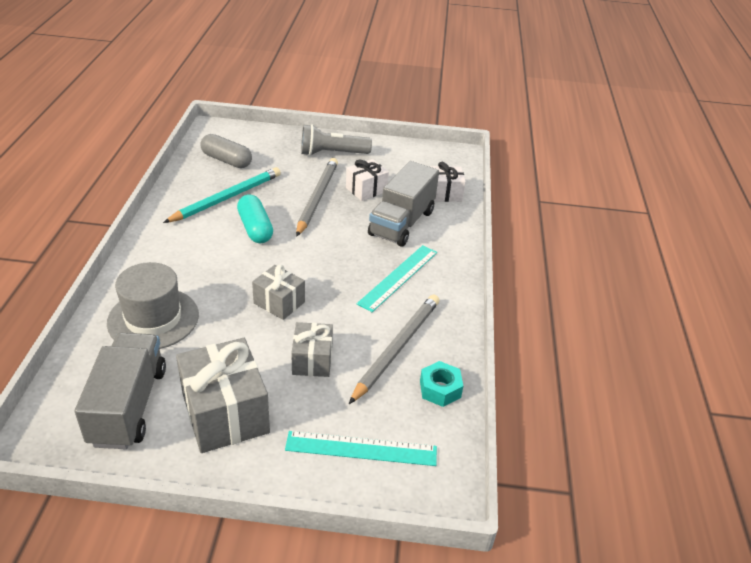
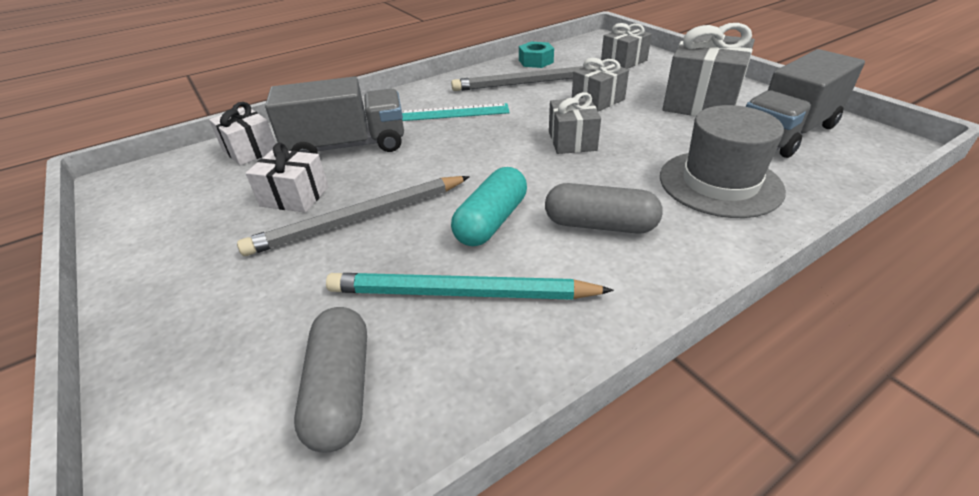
camera: 125 degrees left, 0 degrees up
turquoise ruler [285,431,437,466] -> grey gift [601,23,652,69]
grey flashlight [301,124,372,156] -> none
none -> grey capsule [545,183,663,234]

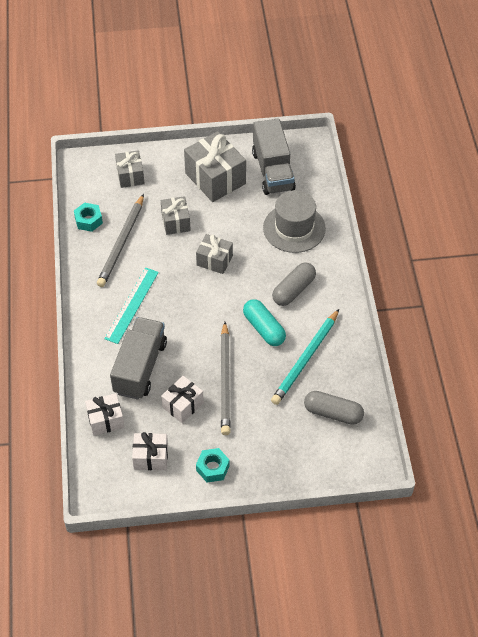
camera: 65 degrees left, 15 degrees up
none -> white gift [132,432,168,470]
none -> turquoise nut [196,448,230,483]

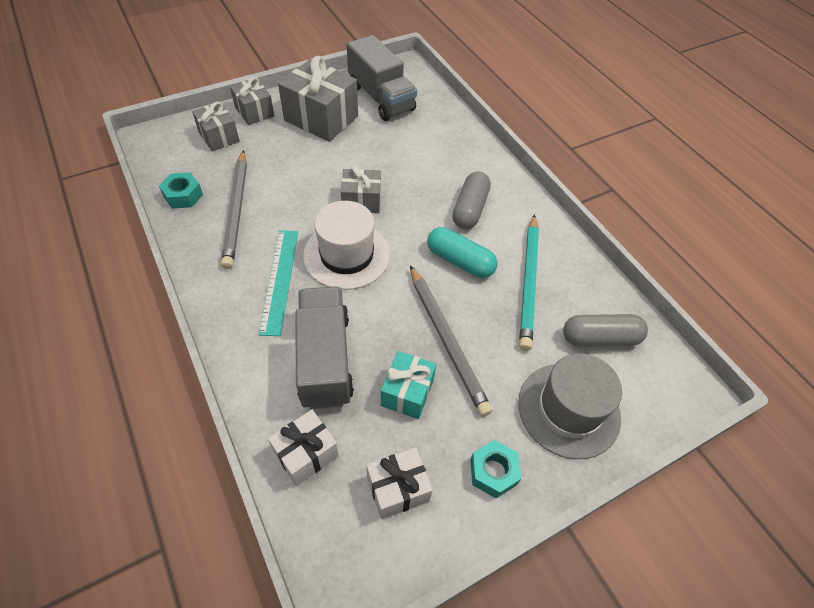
camera: 25 degrees left, 0 degrees up
grey gift [161,196,191,235] -> grey gift moved to [230,77,274,125]
white gift [161,376,204,423] -> turquoise gift [381,351,436,419]
grey hat [263,190,326,253] -> grey hat moved to [518,353,622,459]
none -> white hat [303,201,390,290]

